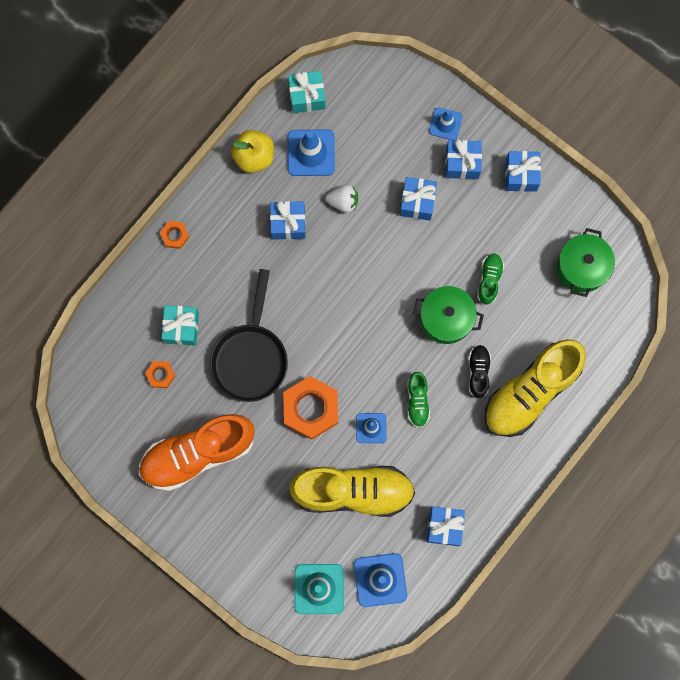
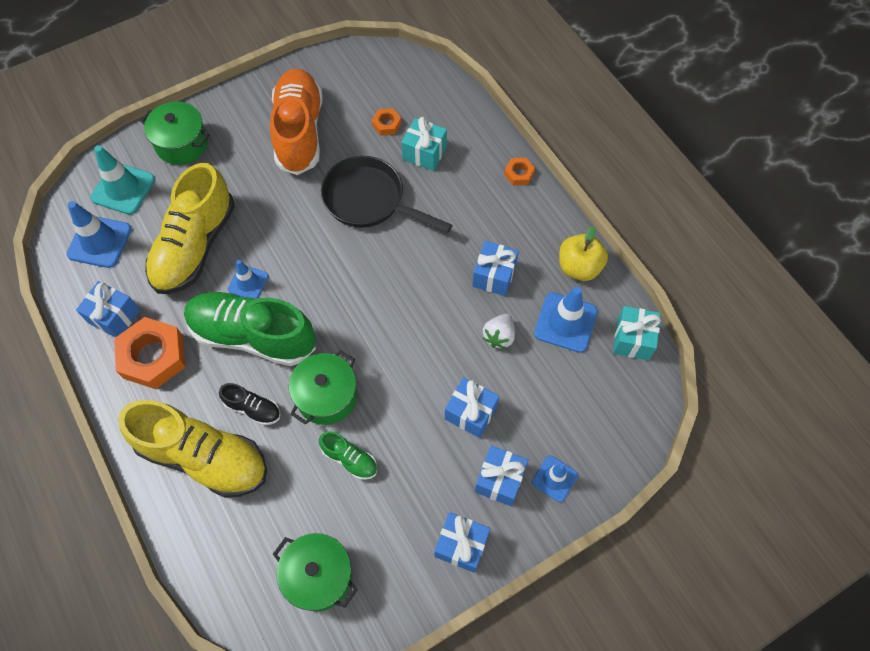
camera: 110 degrees right, 15 degrees down
orange nut [283,376,338,440] -> orange nut moved to [114,317,185,389]
green shoe [408,372,430,427] -> green shoe [184,292,316,366], size x2.24
yellow shoe [484,339,586,437] -> yellow shoe turned 135 degrees clockwise [118,400,267,498]
none -> green pot [140,102,209,165]

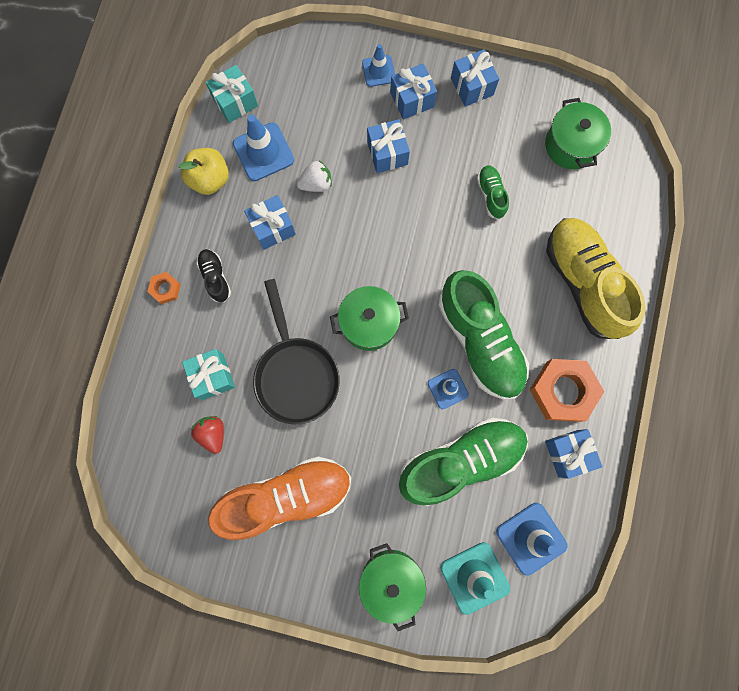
camera: 135 degrees left, 15 degrees up
yellow shoe [145,163,235,294] -> green shoe [399,417,528,506]
black shoe [219,383,281,425] -> black shoe moved to [196,249,231,302]
orange shoe [270,69,322,175] -> orange shoe turned 150 degrees counterclockwise [208,456,351,540]
green pot [289,350,357,425] -> green pot moved to [330,286,409,351]
orange nut [372,108,401,136] -> red strawberry [191,416,224,454]

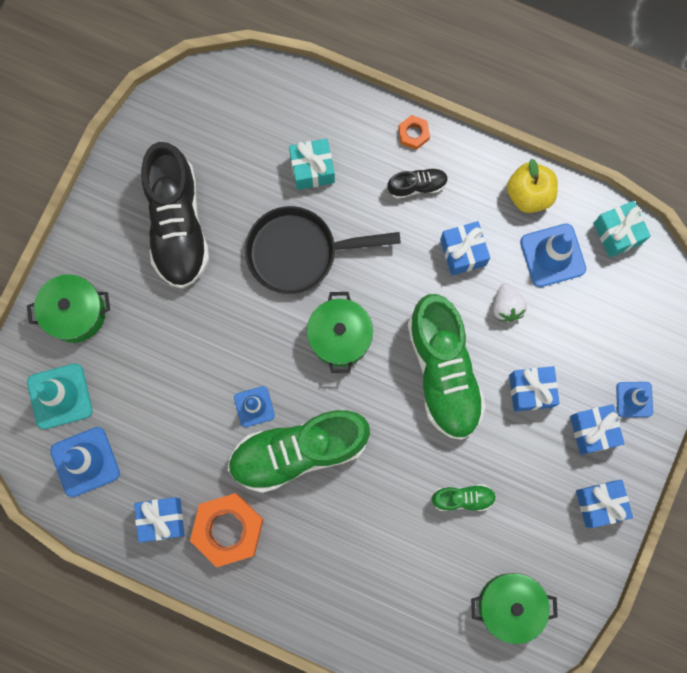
camera: 100 degrees right, 0 degrees up
red strawberry [191,416,224,454] -> none
orange shoe [208,456,351,540] -> black shoe [141,142,209,289]
green shoe [399,417,528,506] -> green shoe moved to [408,294,486,440]
yellow shoe [546,218,646,339] -> none

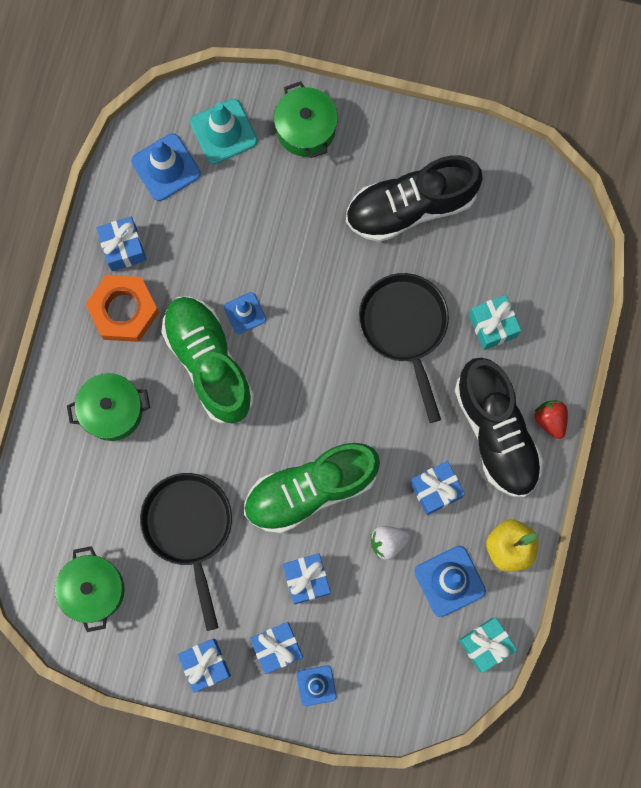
camera: 80 degrees right, 0 degrees up
green pot [307,292,373,373] -> green pot moved to [67,373,150,441]
black shoe [388,167,448,199] -> black shoe [455,358,544,497], size x2.24
orange nut [398,115,430,150] -> red strawberry [534,400,568,439]
green shoe [432,484,496,511] -> black pan [140,473,232,631]

